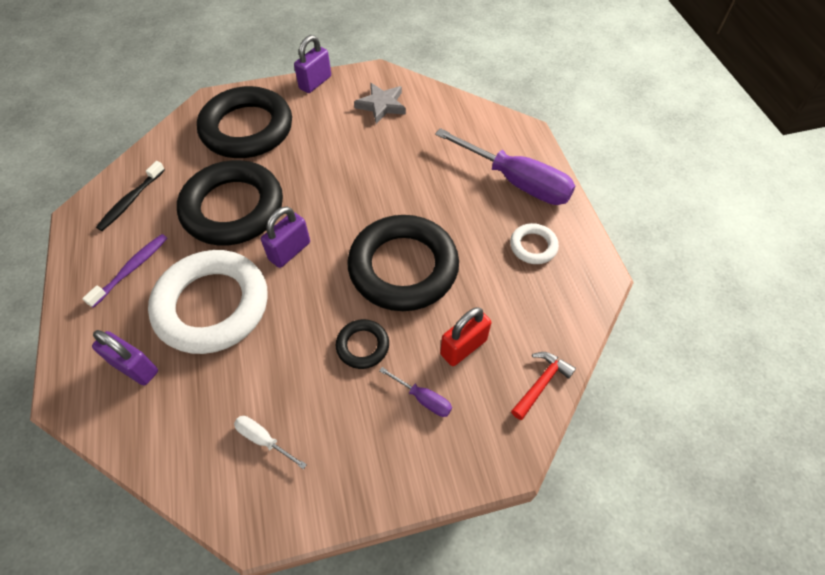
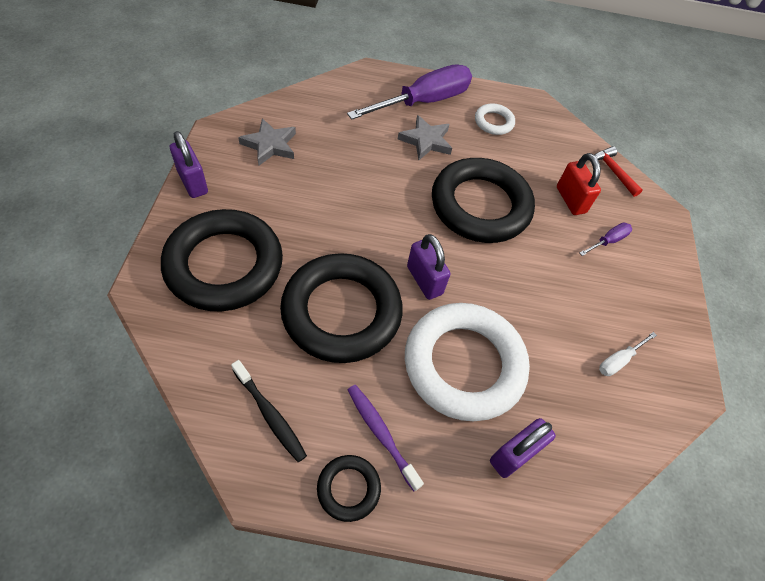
camera: 75 degrees left, 0 degrees up
black ring [336,319,389,369] -> black ring moved to [317,455,381,522]
none -> grey star [398,115,452,160]

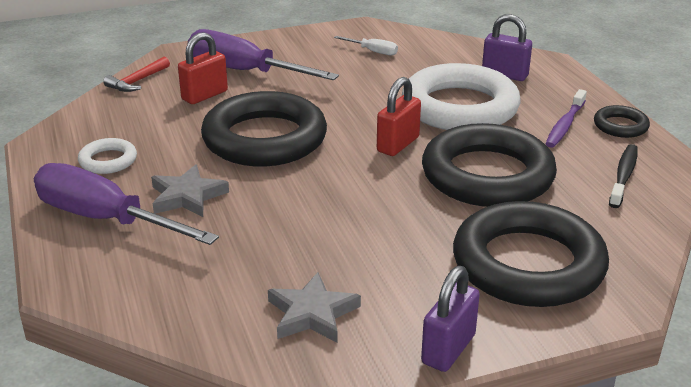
camera: 110 degrees left, 25 degrees down
purple padlock [407,234,450,300] -> red padlock [377,77,421,156]
purple screwdriver [580,223,632,256] -> purple screwdriver [188,29,339,80], size x2.33

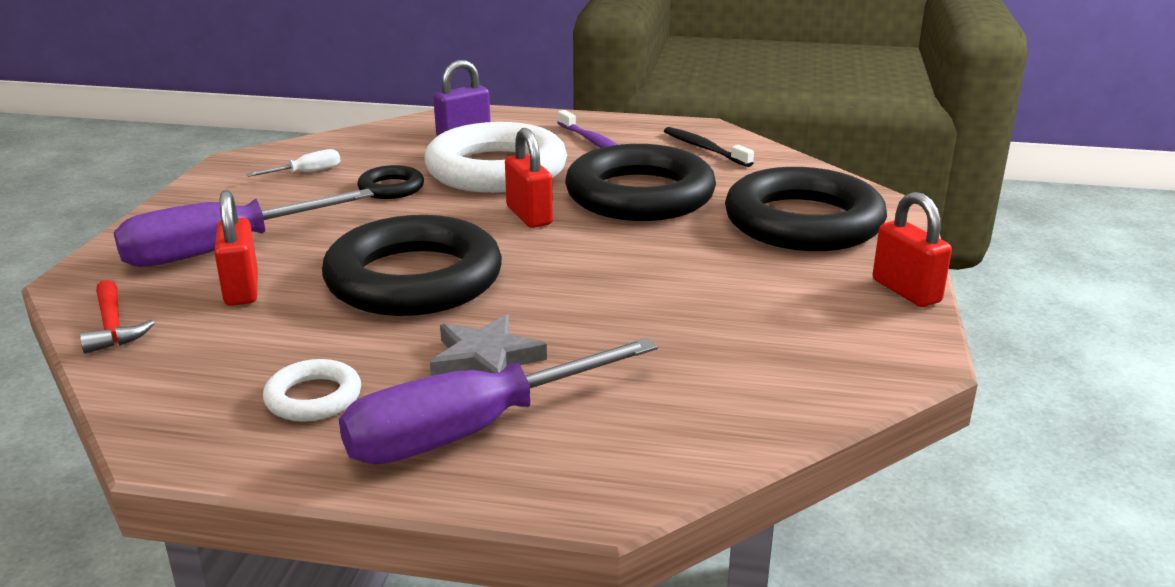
camera: 60 degrees left, 5 degrees down
grey star [268,272,361,343] -> none
purple padlock [421,266,480,372] -> red padlock [873,192,952,307]
black ring [594,105,650,138] -> black ring moved to [357,165,424,199]

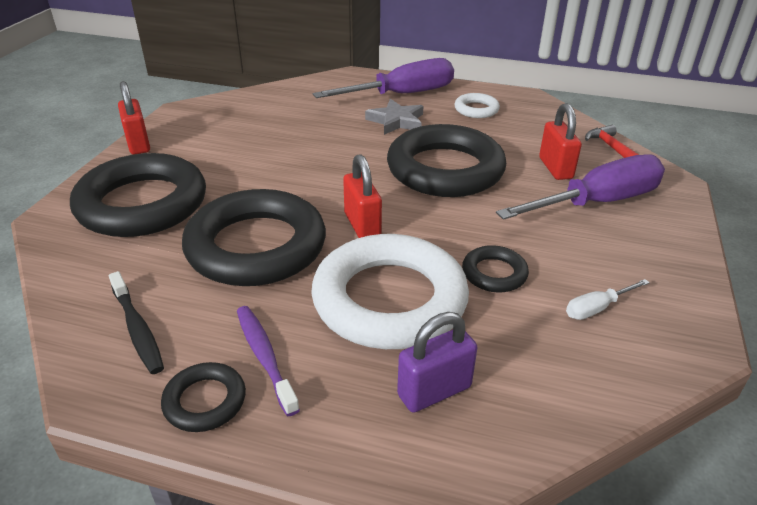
camera: 175 degrees left, 10 degrees up
none -> black ring [161,362,246,432]

